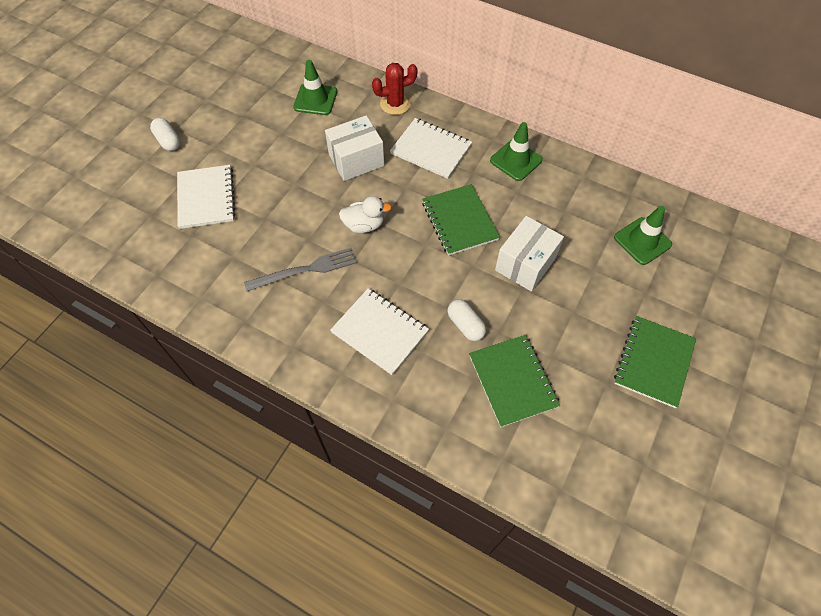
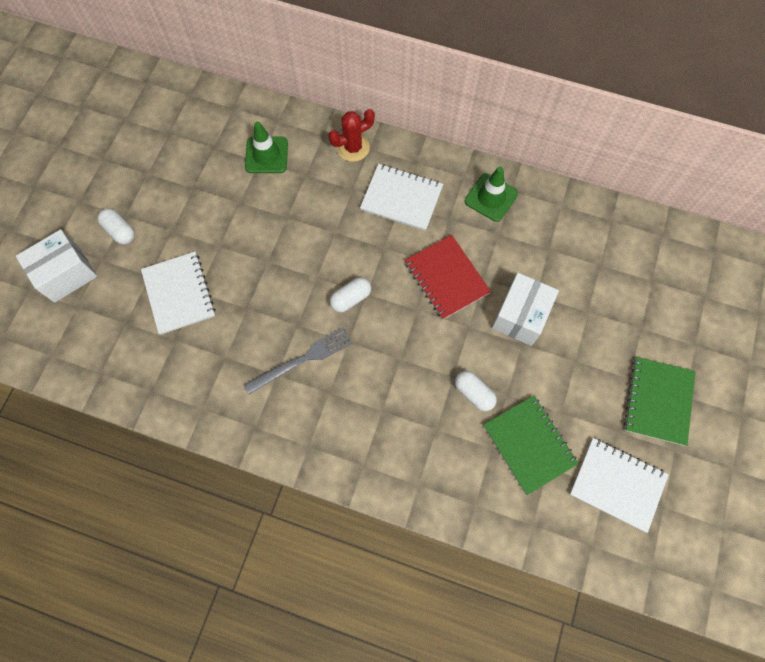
camera: 10 degrees left, 10 degrees up
white box [325,115,384,181] -> white box moved to [16,229,97,303]
white notebook [330,288,429,375] -> white notebook moved to [570,438,669,533]
white duck [339,196,392,233] -> white capsule [330,277,371,312]
green notebook [422,184,500,256] -> red notebook [405,235,491,320]
green traffic cone [614,206,672,265] -> none

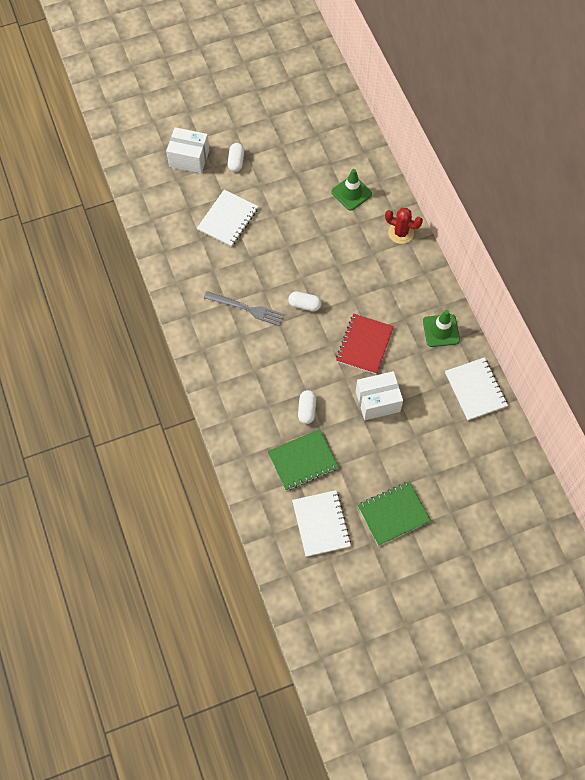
camera: 50 degrees right, 5 degrees down
white notebook [360,164,443,231] -> white notebook moved to [445,357,508,421]
green notebook [484,396,579,495] -> green notebook turned 45 degrees clockwise [267,429,339,491]

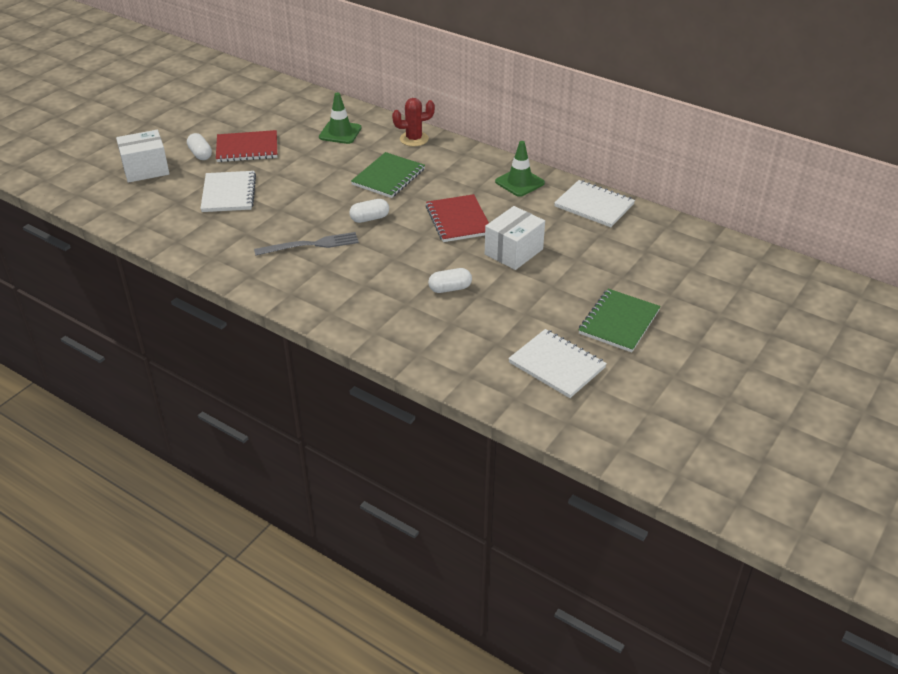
camera: 35 degrees left, 25 degrees down
green notebook [267,429,339,491] -> green notebook moved to [351,152,425,198]
white capsule [298,390,316,424] -> white capsule turned 75 degrees counterclockwise [428,268,472,293]
none -> red notebook [216,130,277,162]

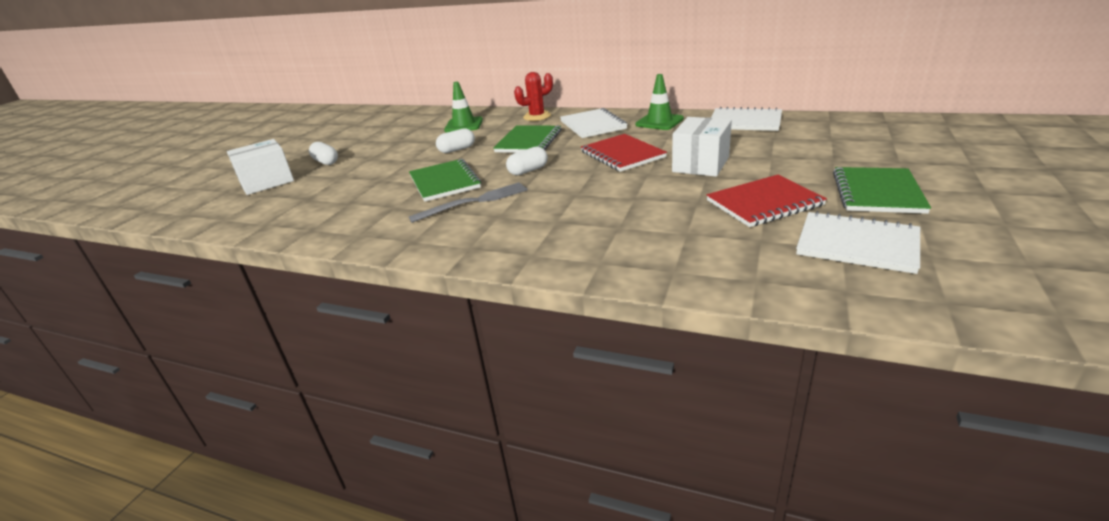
camera: 10 degrees left, 10 degrees down
white notebook [200,171,256,212] -> white notebook moved to [560,108,628,138]
red notebook [216,130,277,162] -> red notebook moved to [707,175,827,227]
white capsule [428,268,472,293] -> white capsule moved to [436,128,475,153]
none -> green notebook [409,159,481,202]

